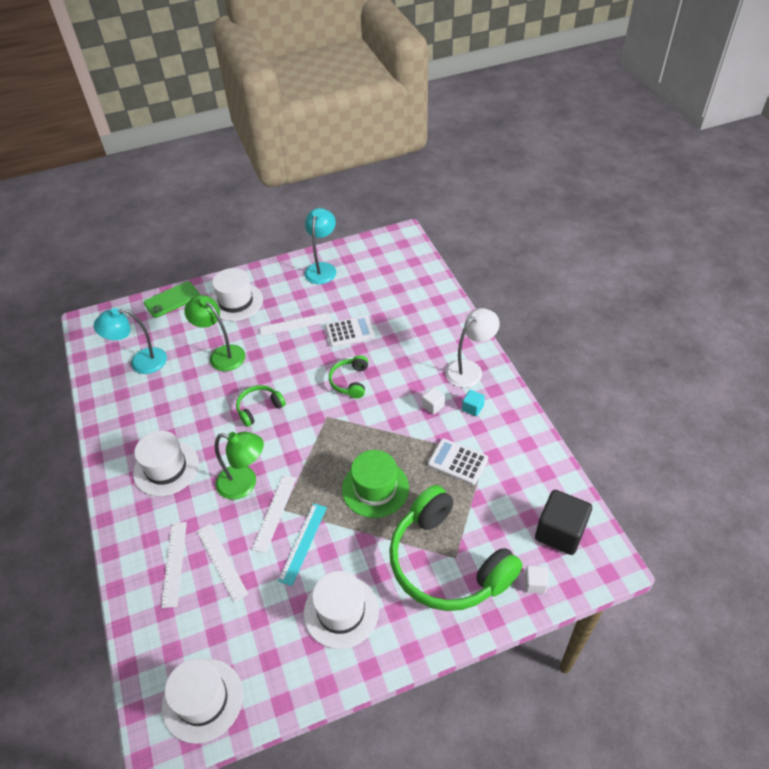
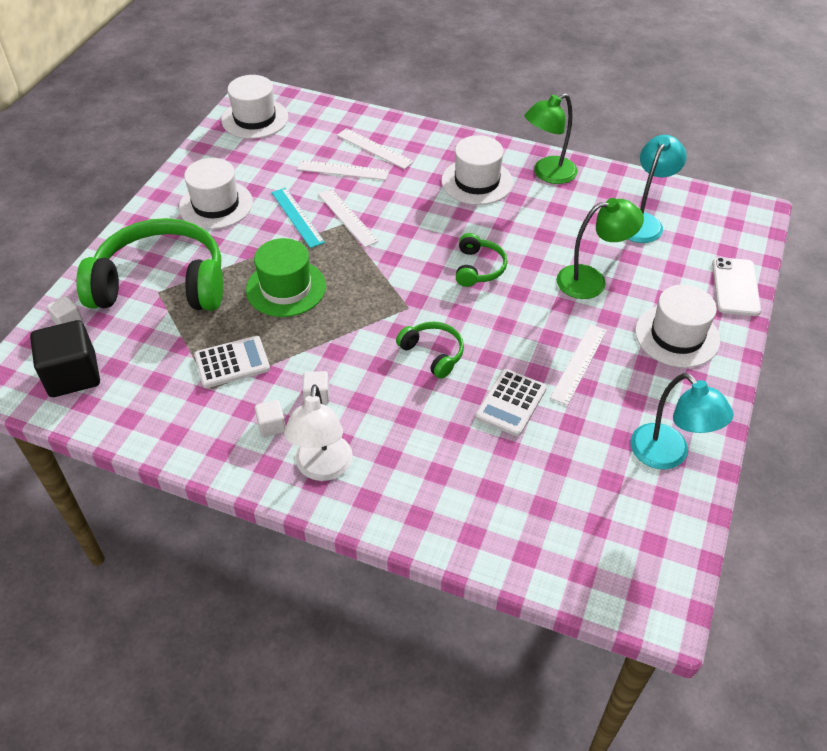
camera: 130 degrees right, 0 degrees up
green phone [144,281,200,318] -> white phone [712,257,761,316]
green lamp [215,432,264,500] -> green lamp moved to [525,93,578,184]
turquoise cube [462,390,485,416] -> white cube [255,400,286,437]

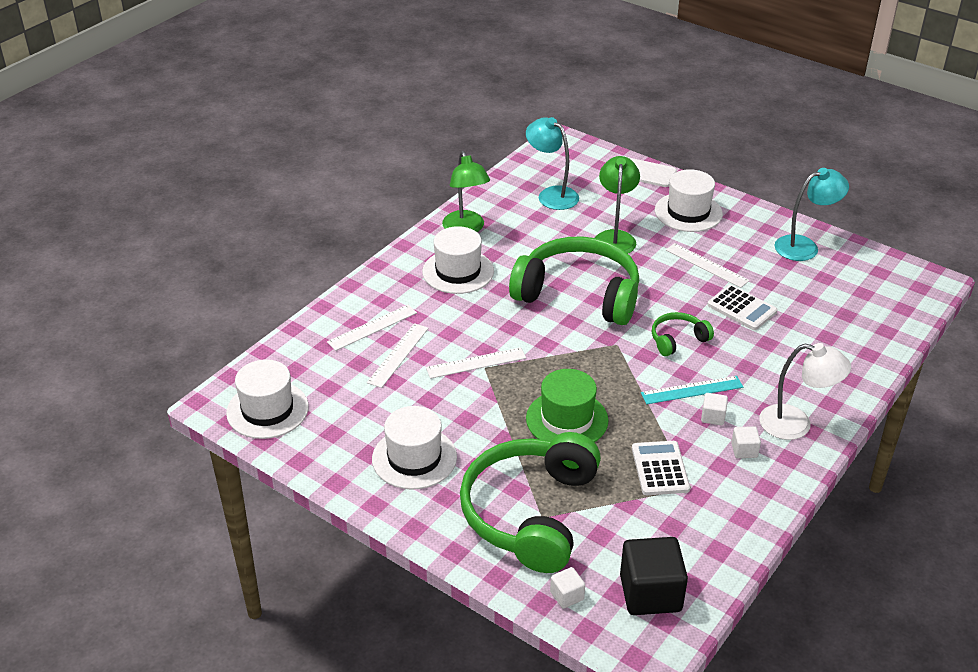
camera: 75 degrees left, 10 degrees down
turquoise ruler [272,188,325,248] -> turquoise ruler moved to [641,376,743,404]
green headphones [456,233,507,287] -> green headphones [509,237,639,325], size x2.23

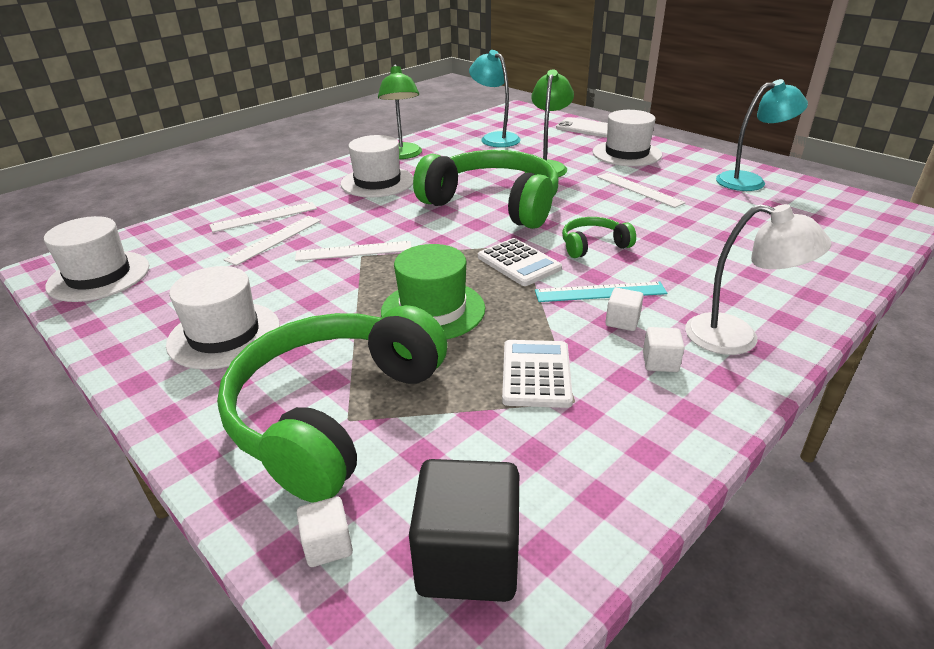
camera: 10 degrees right, 5 degrees down
white calculator [707,285,777,330] -> white calculator moved to [478,238,562,286]

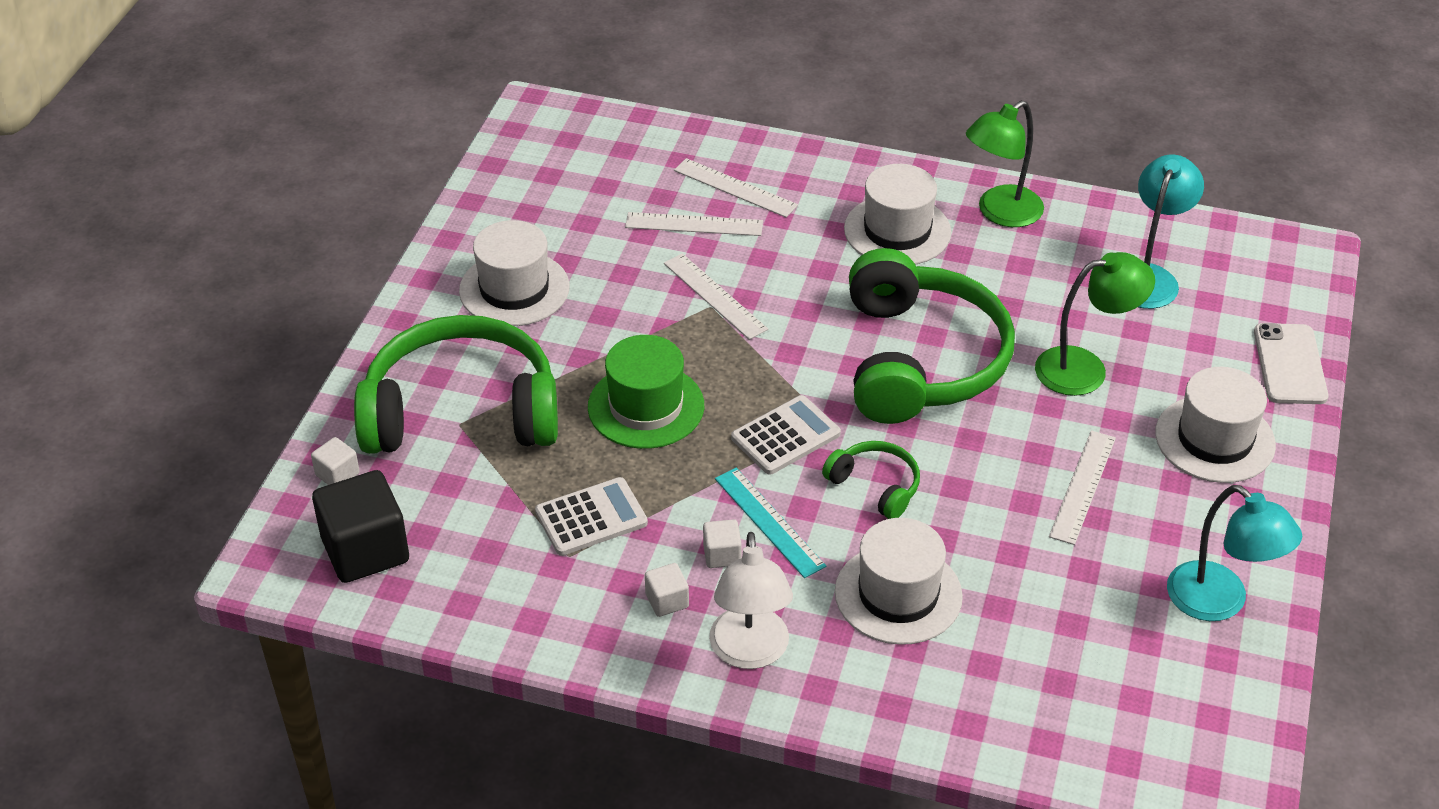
camera: 60 degrees right, 10 degrees up
white hat [44,216,149,302] -> white hat moved to [835,518,963,645]
white calculator [478,238,562,286] -> white calculator turned 150 degrees counterclockwise [731,395,841,475]

